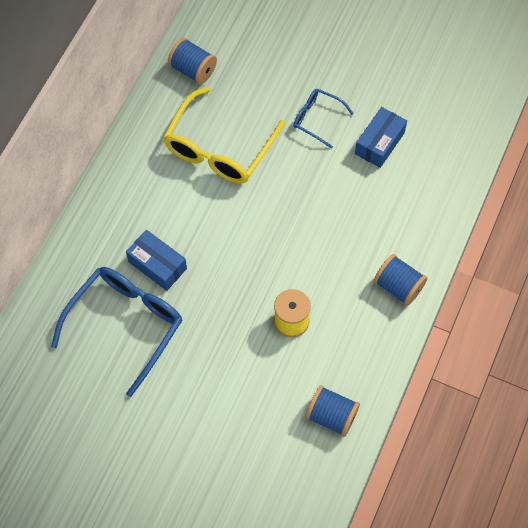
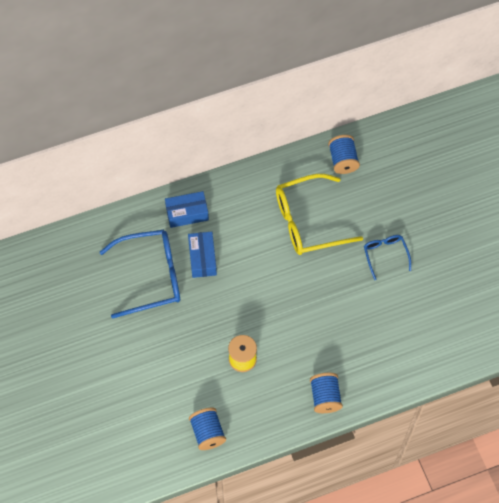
camera: 45 degrees right, 0 degrees up
blue box [355,107,407,168] -> blue box moved to [165,191,209,228]

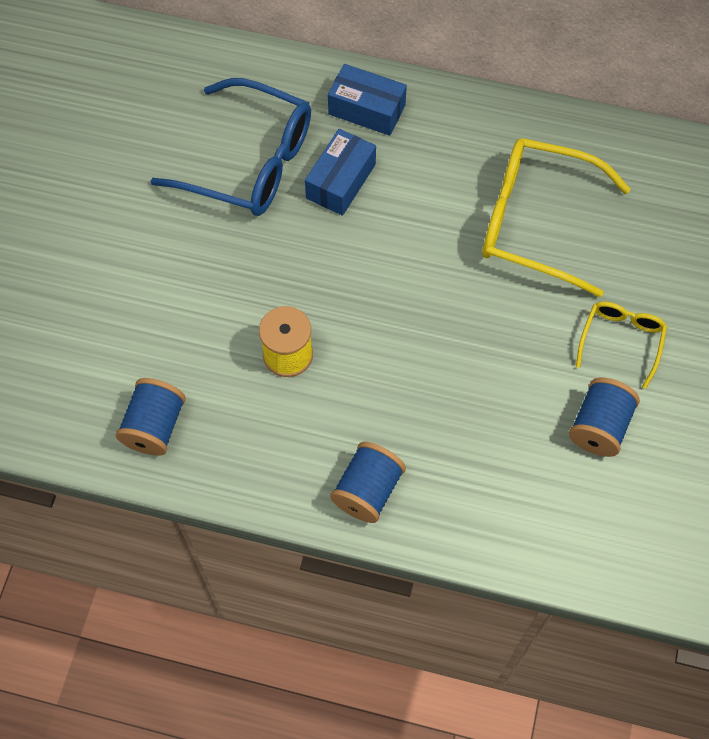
camera: 35 degrees right, 0 degrees up
blue spool [328,135,360,174] -> blue spool moved to [569,378,640,457]
blue glasses [364,235,411,280] -> yellow glasses [576,302,667,389]

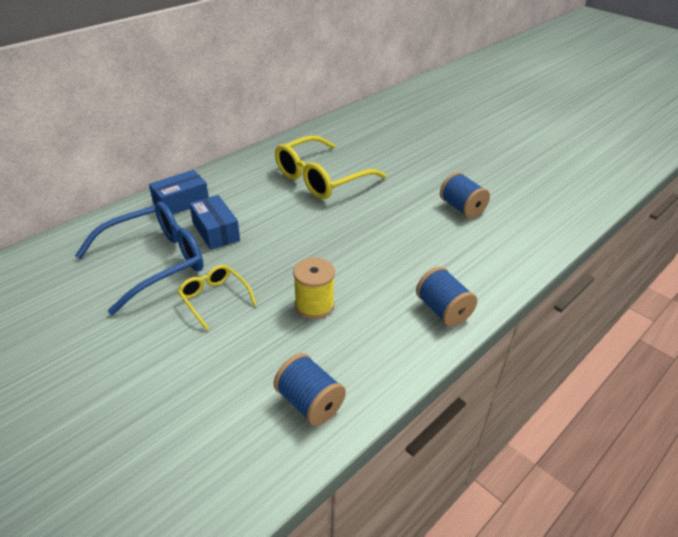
camera: 60 degrees left, 25 degrees down
yellow glasses [576,302,667,389] -> yellow glasses moved to [178,265,257,330]

